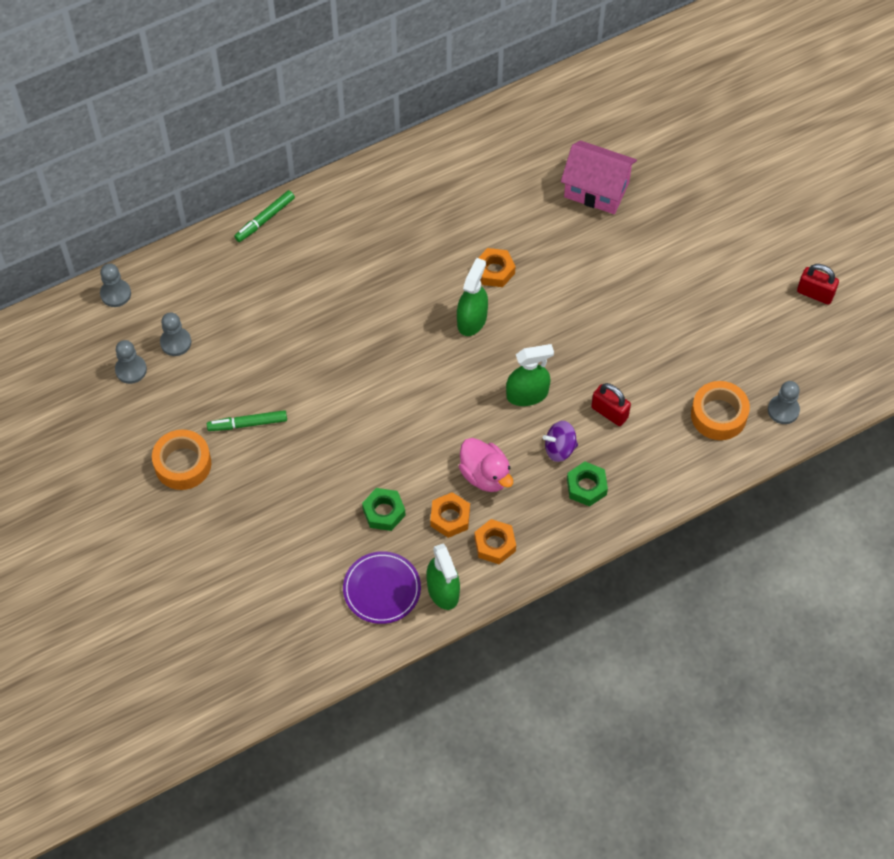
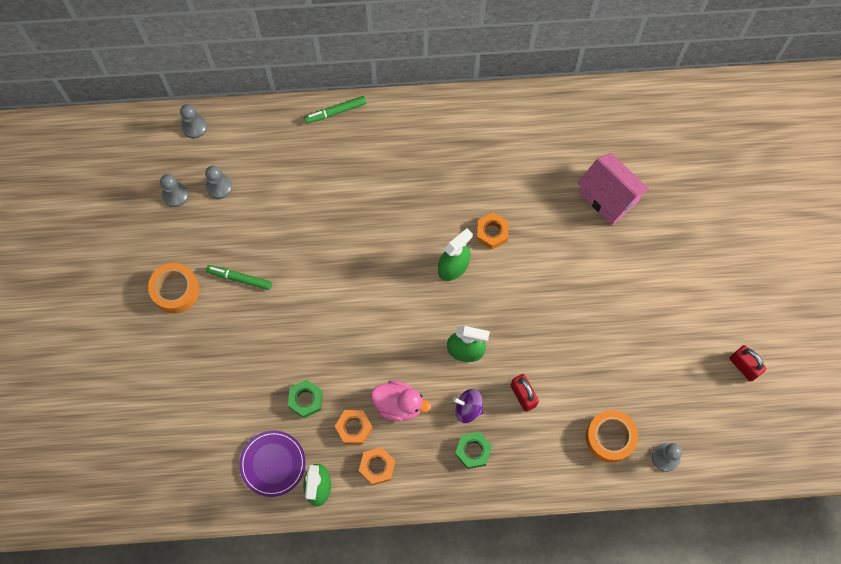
camera: 25 degrees right, 10 degrees up
pink duck [459,438,513,492] -> pink duck turned 60 degrees counterclockwise [371,380,431,421]

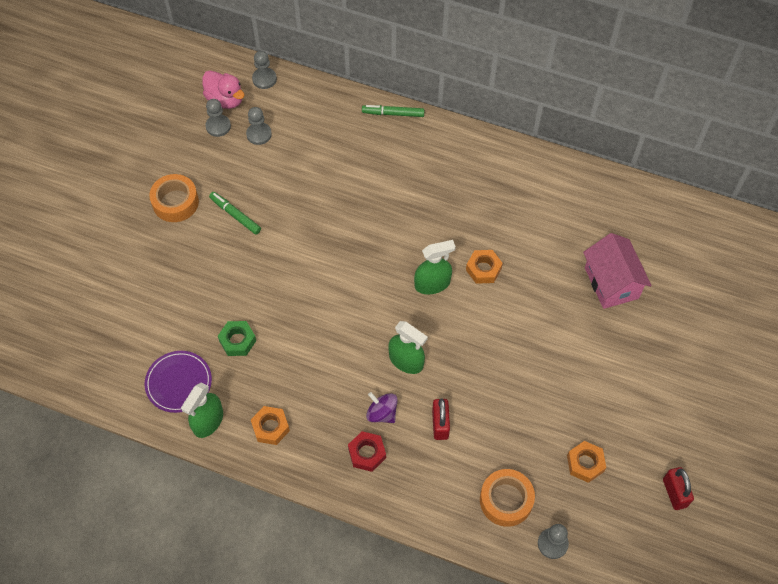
camera: 25 degrees right, 10 degrees down
orange nut [335,410,373,445] -> orange nut moved to [567,441,606,483]
pink duck [371,380,431,421] -> pink duck moved to [202,71,245,109]
green nut [455,432,492,469] -> red nut [348,431,386,472]

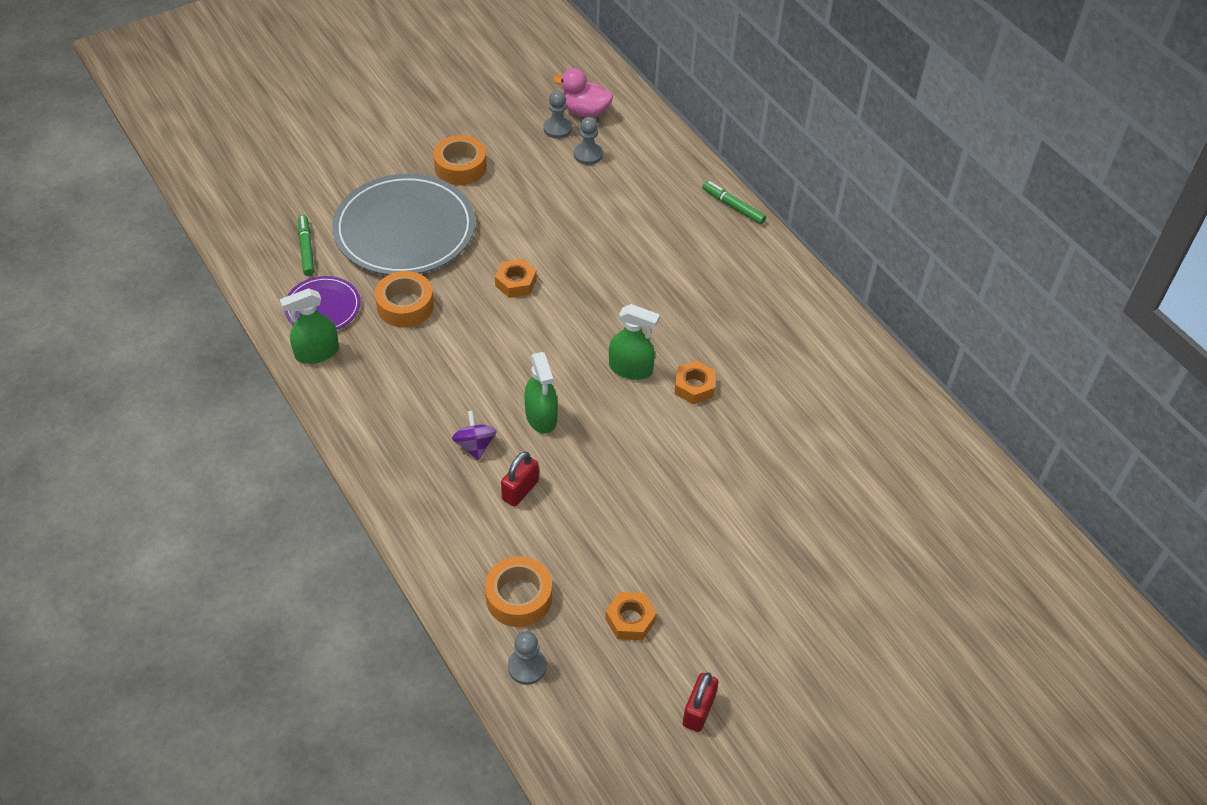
camera: 35 degrees right, 10 degrees down
pink duck [202,71,245,109] -> pink duck turned 120 degrees clockwise [553,68,613,118]
green marker [209,192,261,235] -> green marker moved to [298,215,314,276]
green nut [218,321,256,356] -> orange tape [375,271,434,327]
orange nut [251,406,290,445] -> orange nut moved to [495,259,537,298]
grey pawn [252,51,277,89] -> none
red nut [348,431,386,472] -> none
pink house [583,233,652,309] -> none
none -> grey plate [332,174,475,275]

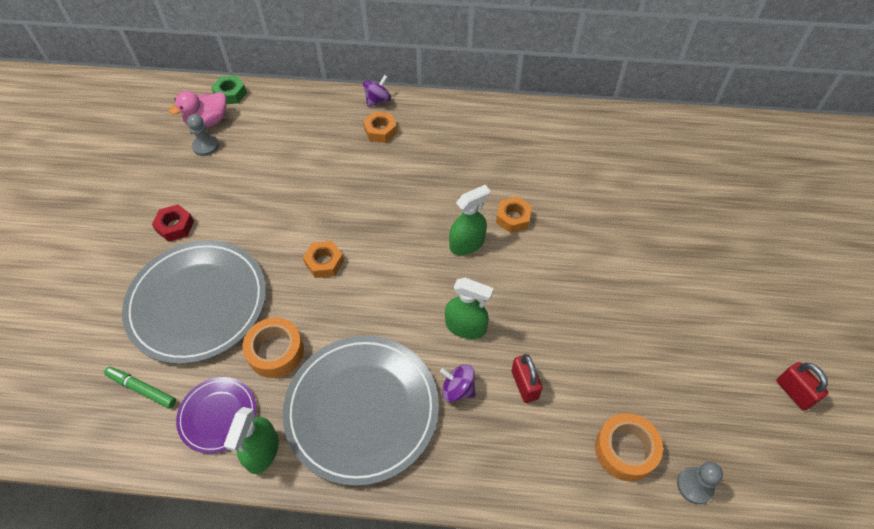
camera: 50 degrees left, 5 degrees up
orange tape [433,135,487,185] -> red nut [152,204,194,242]
grey pawn [574,117,603,165] -> none
orange nut [605,592,657,640] -> orange nut moved to [363,111,397,143]
green marker [702,181,766,224] -> purple spinning top [363,75,391,107]
none -> green nut [211,75,247,104]
none -> grey plate [283,336,439,486]

